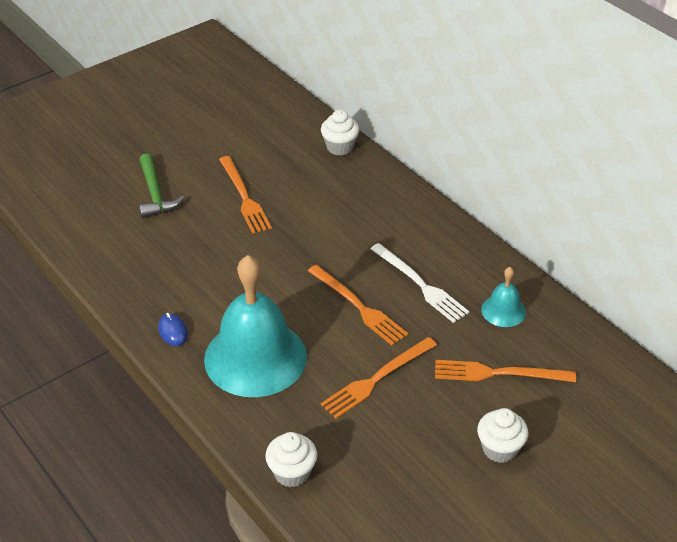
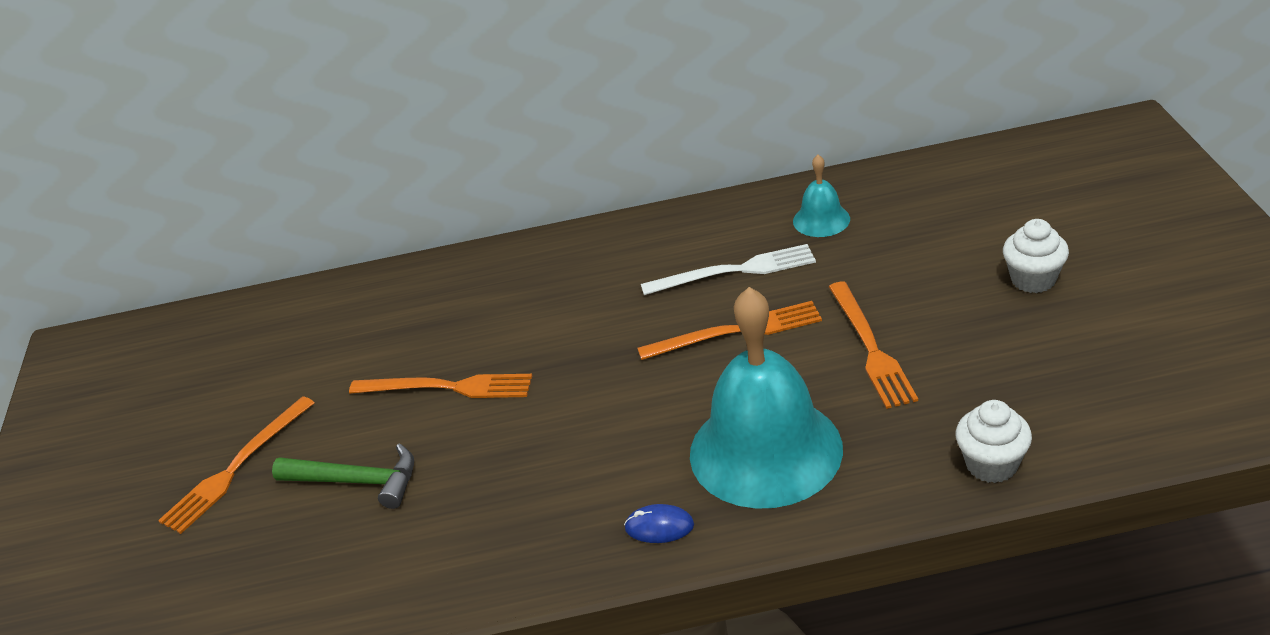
camera: 55 degrees left, 5 degrees down
white cupcake [321,110,359,156] -> none
orange fork [435,360,576,382] -> orange fork moved to [158,396,315,534]

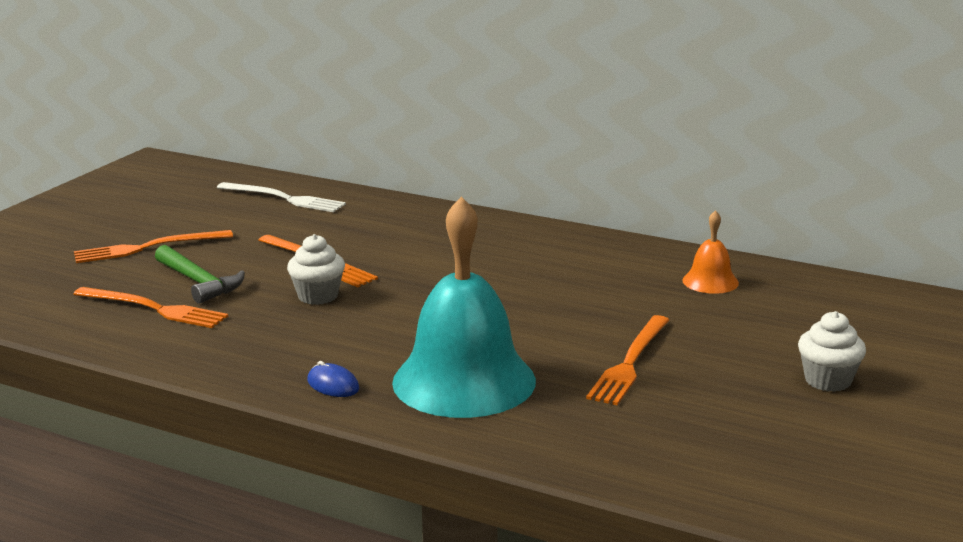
camera: 30 degrees right, 15 degrees down
orange fork [637,301,822,360] -> orange fork moved to [73,287,228,328]
white fork [641,244,816,295] -> white fork moved to [217,182,346,212]
turquoise bell [793,155,850,237] -> orange bell [682,210,739,294]
white cupcake [955,400,1032,483] -> white cupcake moved to [287,234,345,305]

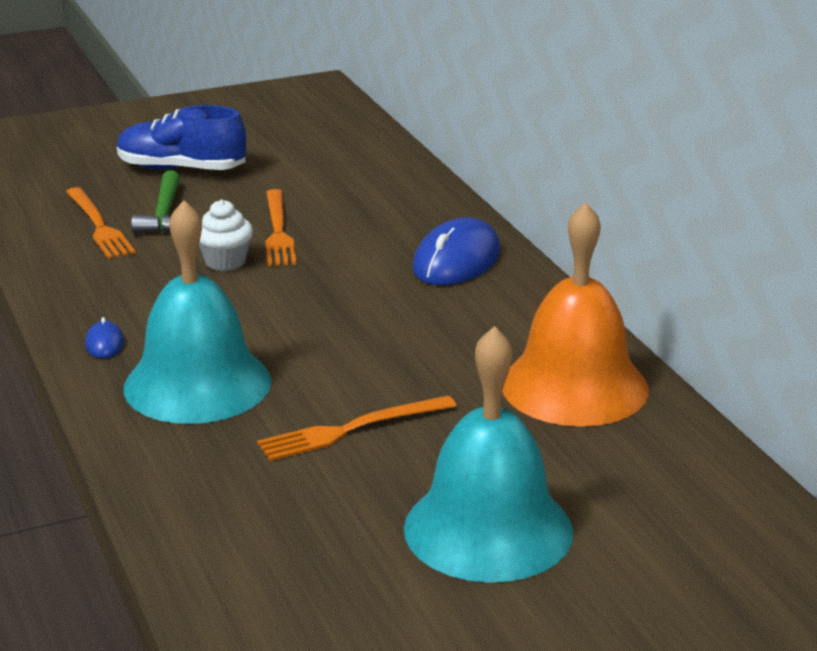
camera: 40 degrees right, 5 degrees up
orange fork [74,230,233,263] -> blue shoe [117,105,246,170]
white fork [217,182,346,212] -> none
orange bell [682,210,739,294] -> orange bell [502,202,649,427], size x2.21
white cupcake [798,311,866,392] -> turquoise bell [404,326,573,583]
none -> blue mouse [412,217,500,285]

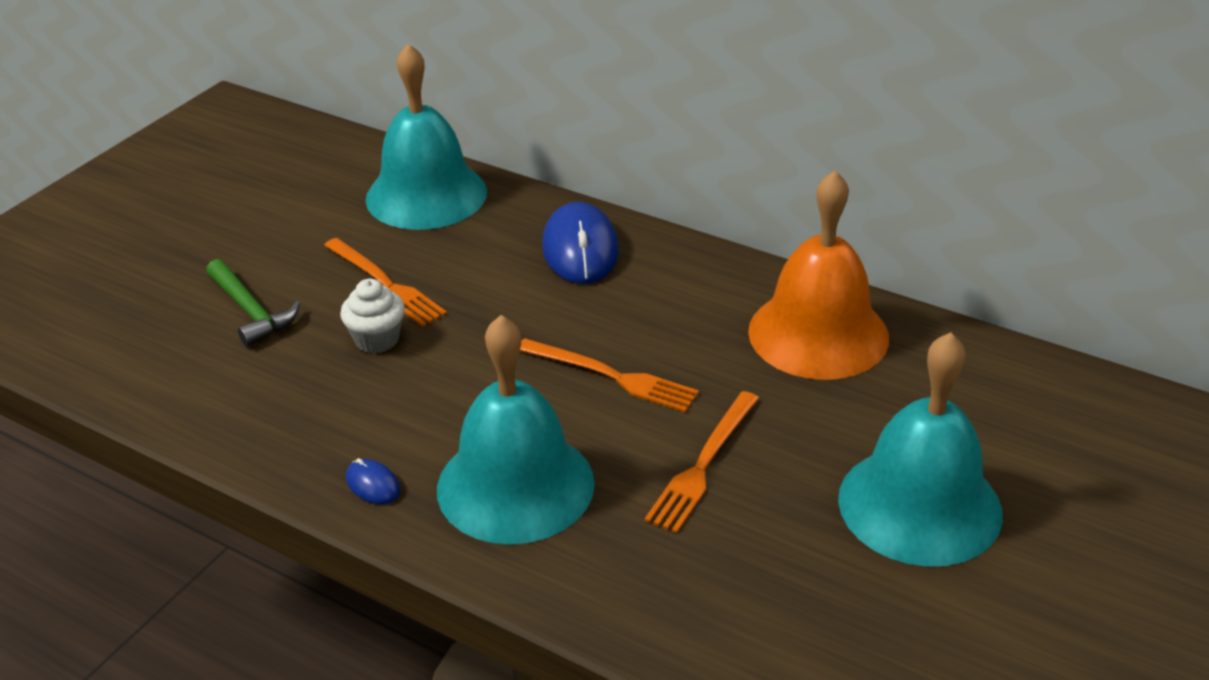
camera: 35 degrees left, 10 degrees up
orange fork [66,187,136,259] -> orange fork moved to [520,338,699,412]
blue shoe [117,105,246,170] -> none
none -> turquoise bell [366,43,487,230]

